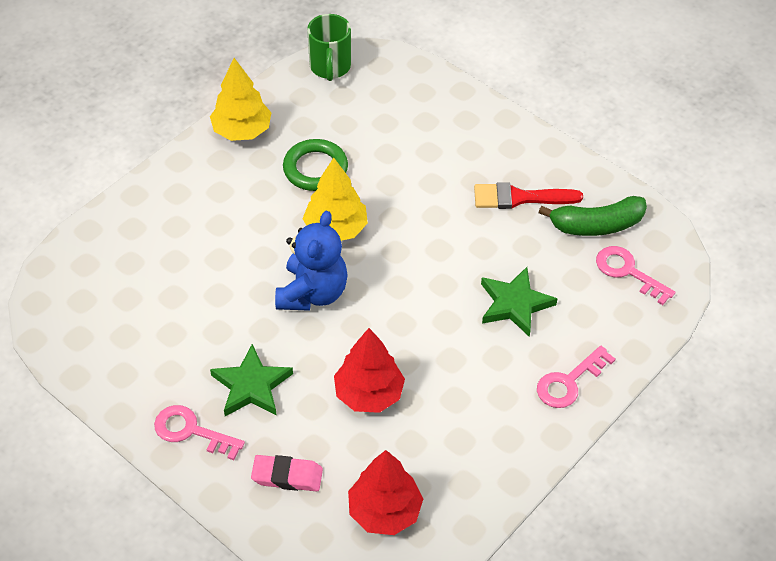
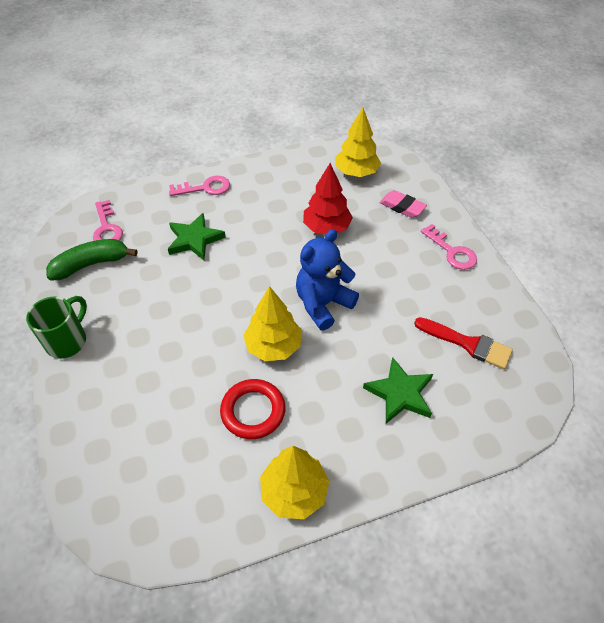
camera: 150 degrees left, 0 degrees up
green star [210,344,293,416] -> green star moved to [363,357,433,424]
green ring [283,139,348,191] -> red ring [220,379,285,439]
green mug [307,14,351,81] -> green mug moved to [26,296,87,359]
red tree [348,450,423,535] -> yellow tree [335,108,381,177]
red brush [474,182,583,209] -> red brush moved to [414,317,513,369]
green banana [538,196,647,236] -> green banana turned 45 degrees counterclockwise [46,239,138,281]

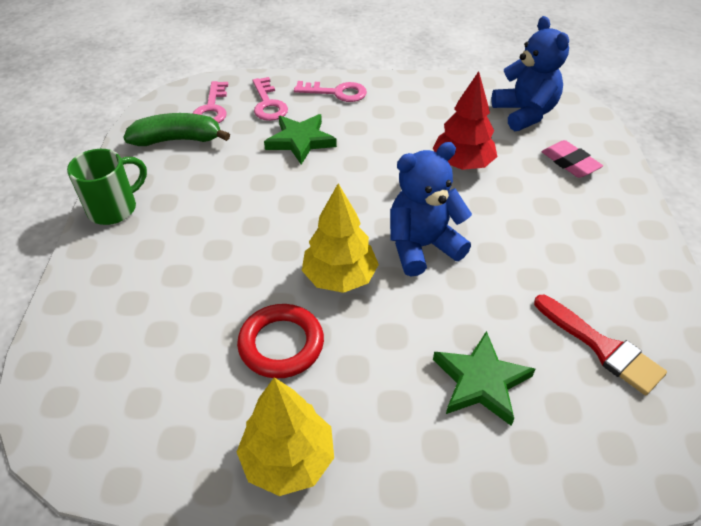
camera: 20 degrees right, 5 degrees down
yellow tree [335,108,381,177] -> blue teddy bear [491,16,569,131]
pink key [421,224,477,270] -> pink key moved to [253,77,288,121]

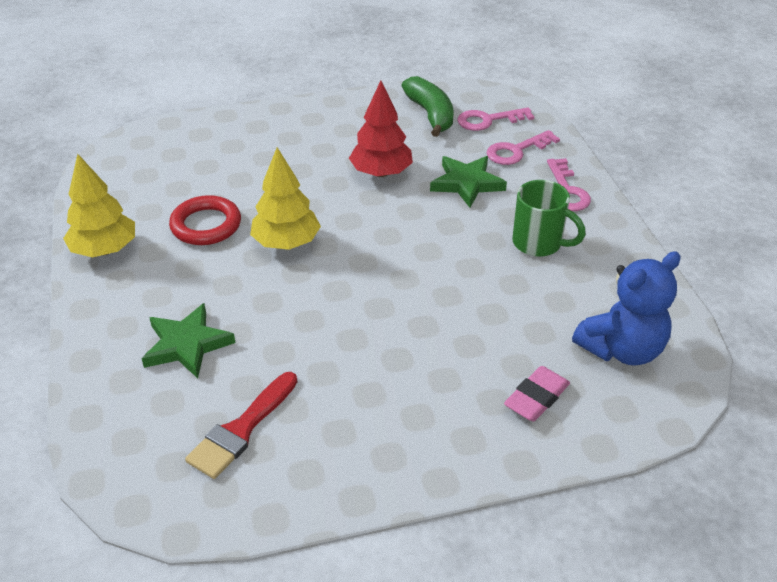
camera: 75 degrees right, 5 degrees down
green mug [67,149,147,225] -> green mug moved to [512,180,586,257]
blue teddy bear [390,142,472,276] -> none
red tree [433,71,497,170] -> red tree moved to [349,81,413,177]

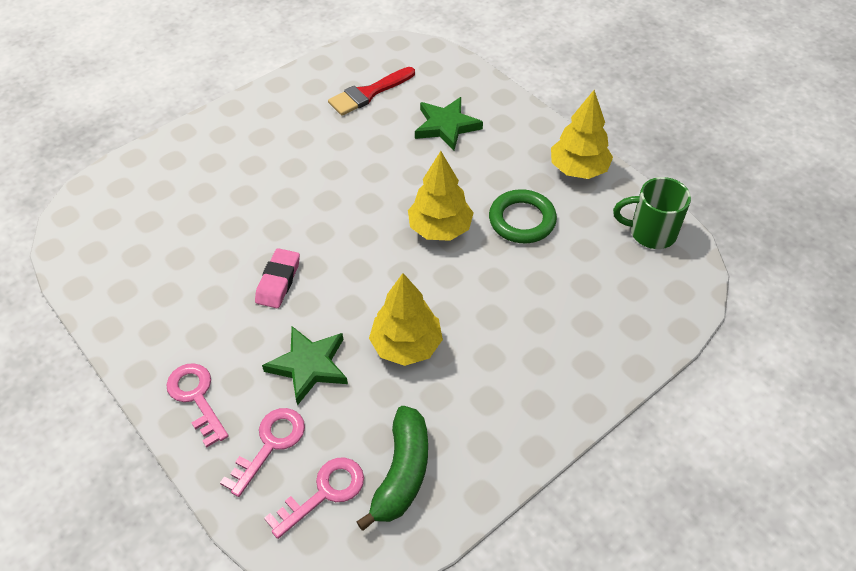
camera: 155 degrees right, 10 degrees up
red ring [169,195,241,245] -> green ring [489,189,557,243]
red brush [185,372,297,479] -> red brush turned 135 degrees counterclockwise [328,67,415,116]
red tree [349,81,413,177] -> yellow tree [369,273,443,366]
green banana [401,76,453,137] -> green banana turned 120 degrees counterclockwise [357,406,428,531]
pink eraser [504,366,570,421] -> pink eraser moved to [255,248,300,308]
green mug [512,180,586,257] -> green mug moved to [613,177,691,249]
blue teddy bear [572,251,681,366] -> none

